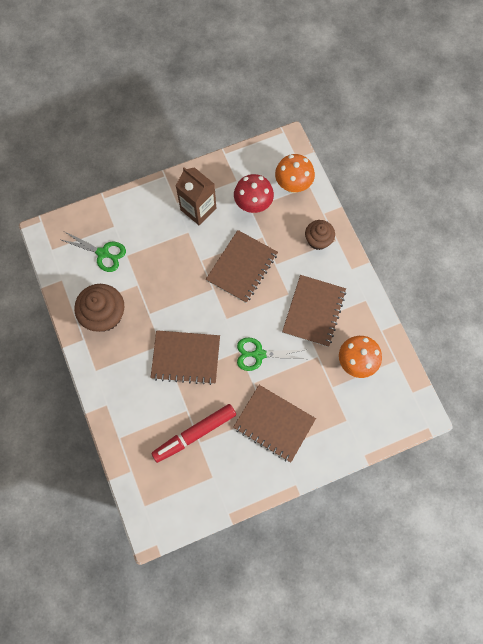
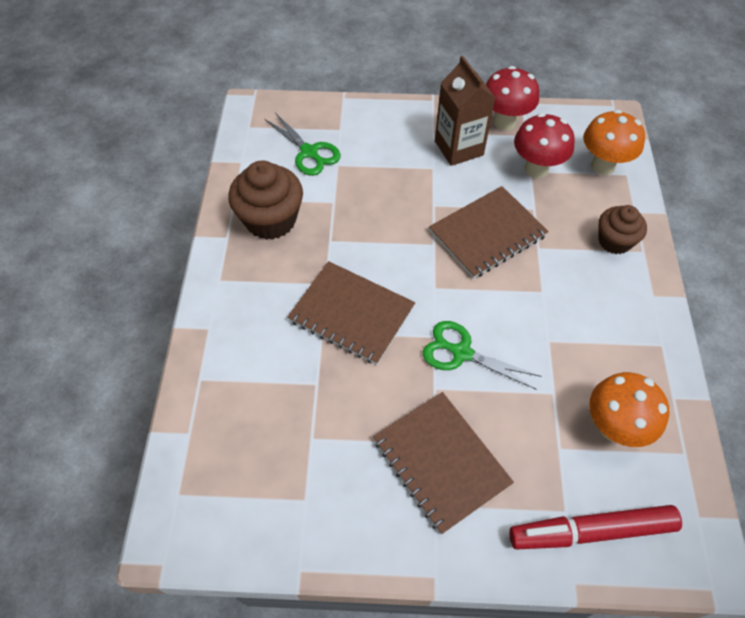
camera: 25 degrees right, 15 degrees down
red marker [151,404,236,463] -> red marker moved to [509,505,682,550]
brown notebook [282,275,346,347] -> none
none -> red mushroom [486,66,539,130]

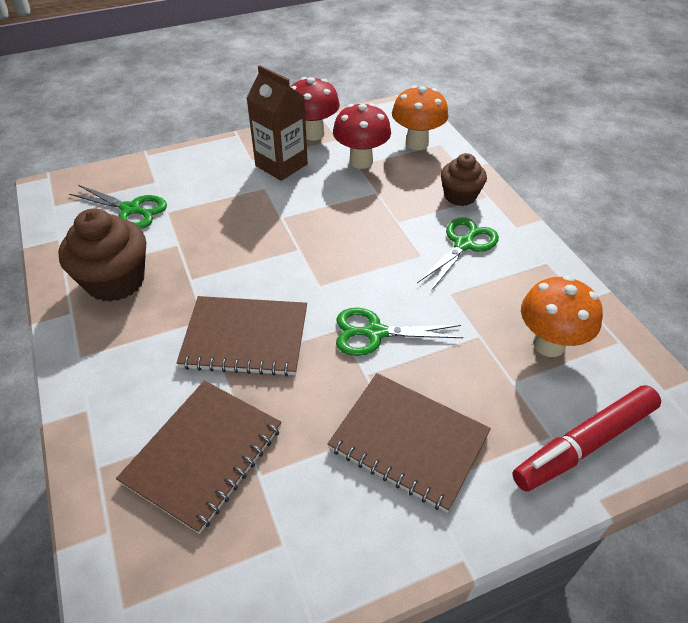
camera: 25 degrees left, 10 degrees down
brown notebook [429,186,549,279] -> brown notebook moved to [116,380,282,534]
none -> green scissors [417,217,499,291]

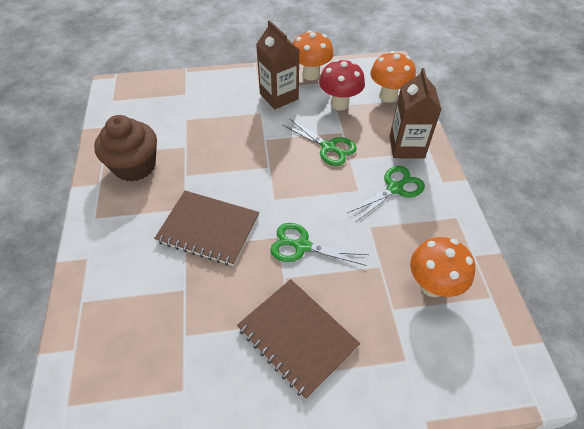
camera: 15 degrees right, 5 degrees up
green scissors [69,185,167,229] -> green scissors moved to [282,118,357,166]
brown notebook [116,380,282,534] -> none
red mushroom [290,77,340,141] -> orange mushroom [293,30,334,80]
brown cupcake [441,153,487,206] -> brown carton [390,68,441,158]
red marker [512,385,661,491] -> none

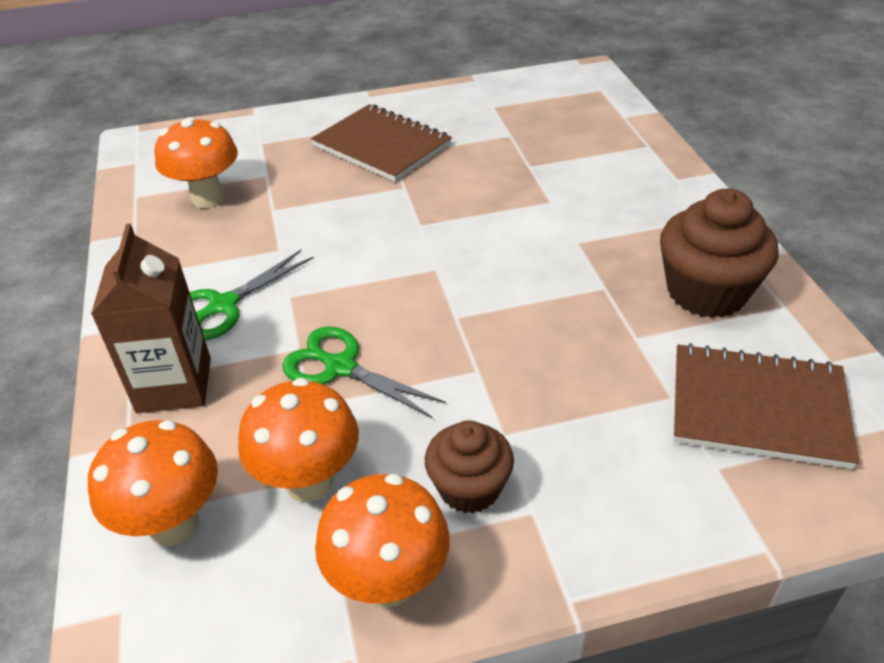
camera: 175 degrees right, 10 degrees down
brown notebook [154,191,259,266] -> brown notebook moved to [674,343,859,469]
brown carton [256,20,299,109] -> brown cupcake [425,420,514,514]
green scissors [270,223,369,266] -> none
red mushroom [319,59,365,110] -> orange mushroom [238,378,359,502]

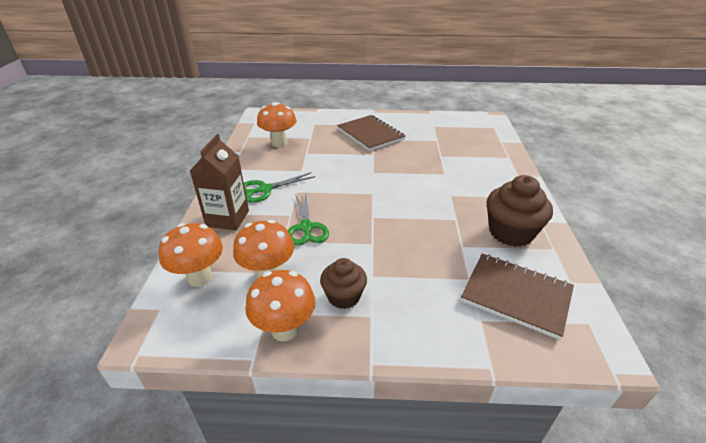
camera: 15 degrees right, 5 degrees down
green scissors [282,327,446,418] -> green scissors turned 150 degrees counterclockwise [288,194,329,246]

